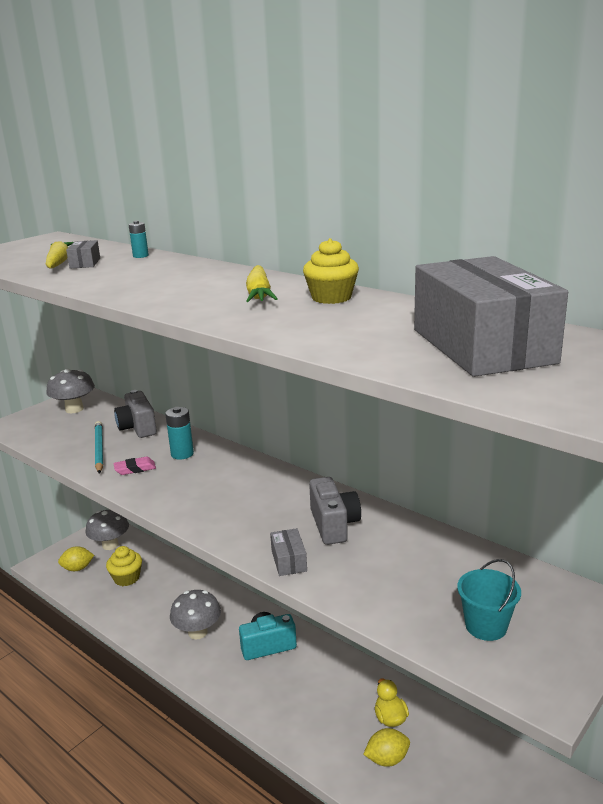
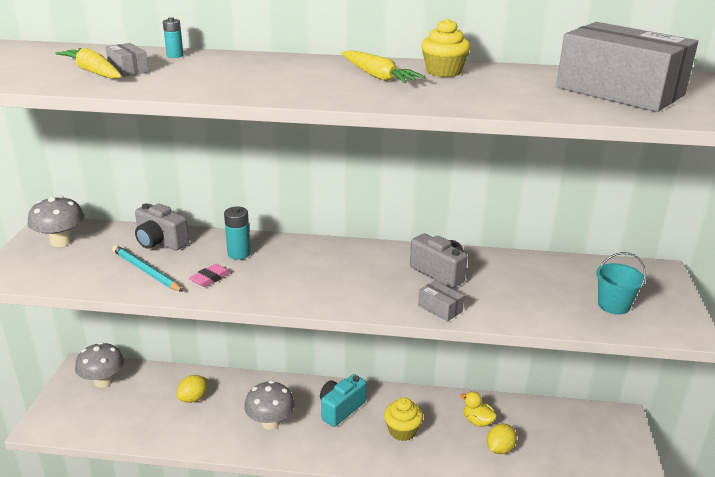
camera: 35 degrees left, 5 degrees up
yellow lemon [58,546,94,571] -> yellow lemon moved to [177,375,208,403]
yellow cupcake [106,546,142,586] -> yellow cupcake moved to [384,397,423,441]

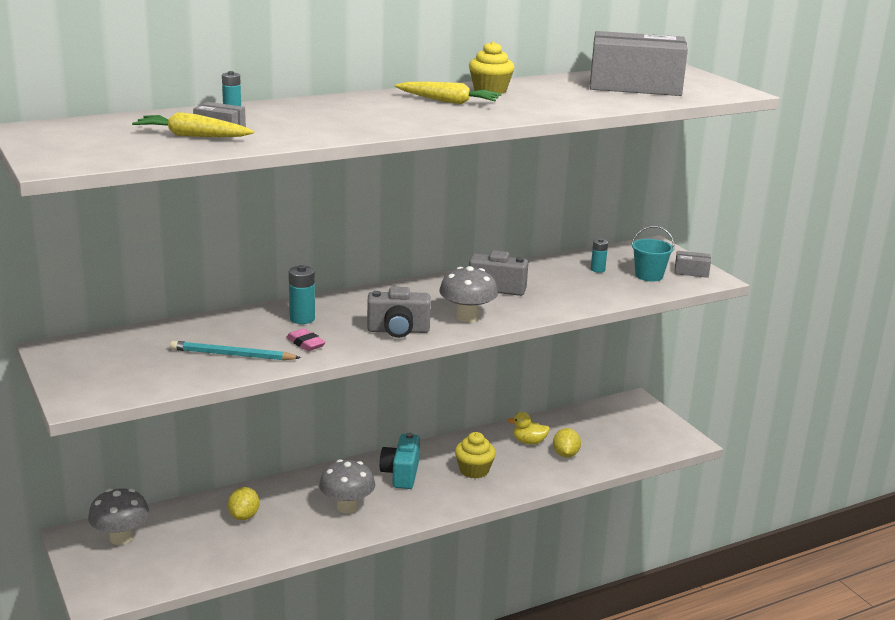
camera: 35 degrees left, 5 degrees down
grey mushroom [28,196,84,247] -> grey mushroom moved to [439,266,498,322]
grey camera [135,203,189,251] -> grey camera moved to [367,287,431,338]
pink eraser [189,264,231,287] -> pink eraser turned 45 degrees counterclockwise [286,328,326,351]
grey box [418,280,464,322] -> grey box moved to [675,251,711,278]
none -> turquoise battery [591,238,608,273]

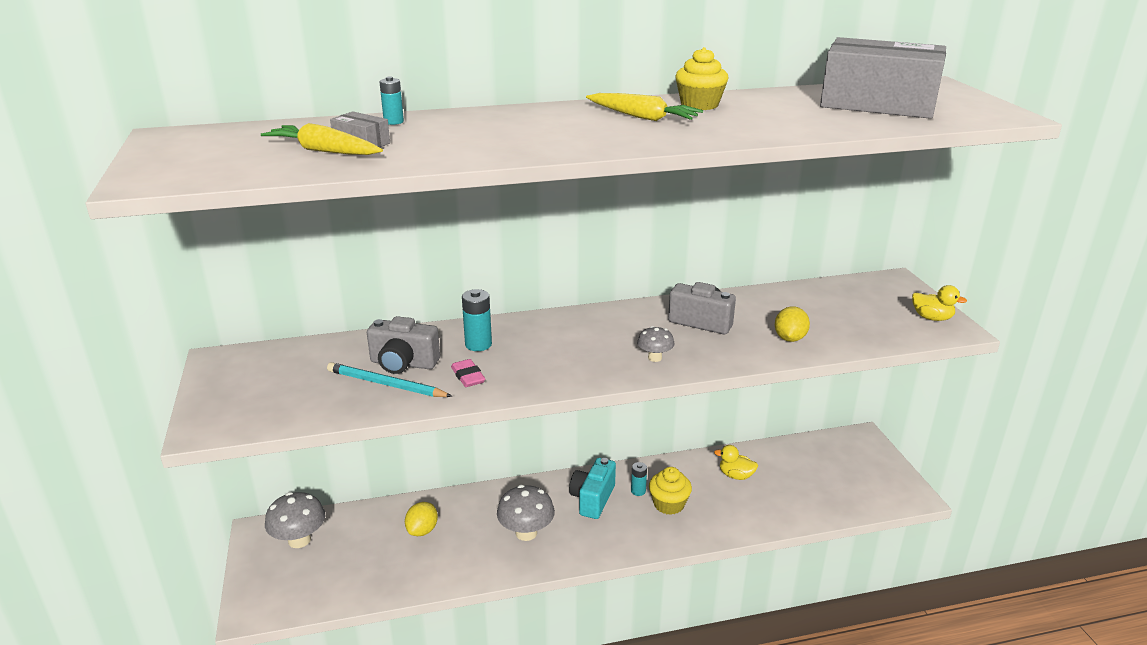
camera: 15 degrees right, 5 degrees up
grey camera [367,287,431,338] -> grey camera moved to [367,316,440,374]
grey mushroom [439,266,498,322] -> grey mushroom [637,326,675,362], size x0.57
yellow lemon [553,428,581,458] -> yellow lemon moved to [775,306,810,342]
turquoise battery [591,238,608,273] -> turquoise battery moved to [631,462,647,496]
turquoise bucket [632,226,674,281] -> none
grey box [675,251,711,278] -> yellow duck [912,285,967,321]

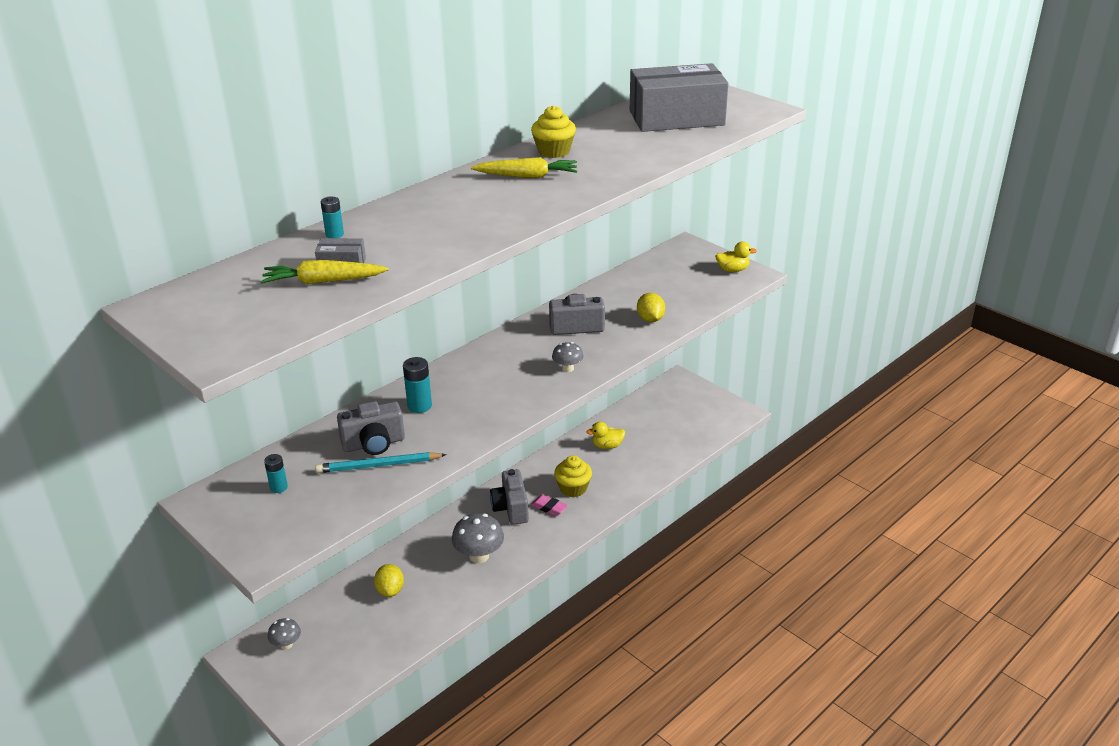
camera: 30 degrees left, 5 degrees up
grey mushroom [265,492,325,548] -> grey mushroom [268,618,301,650], size x0.57
pink eraser [451,359,485,387] -> pink eraser moved to [531,495,568,516]
turquoise camera [569,458,616,519] -> grey camera [490,469,529,525]
turquoise battery [631,462,647,496] -> turquoise battery moved to [264,454,288,493]

